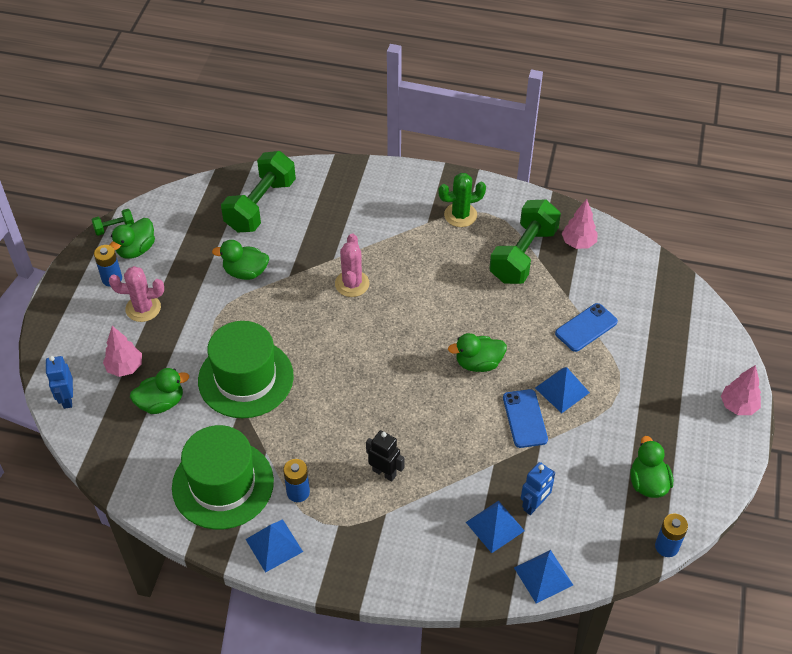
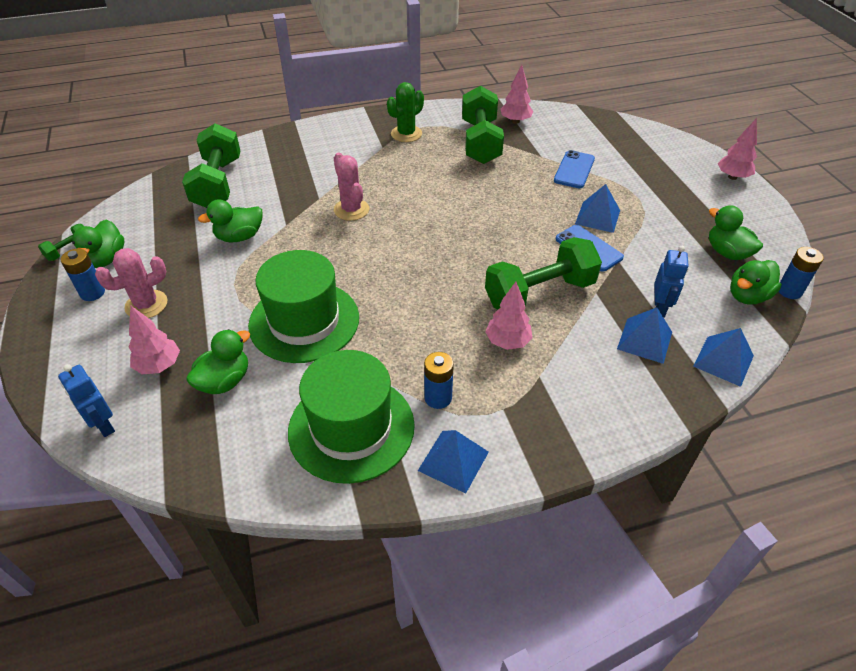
camera: 30 degrees left, 5 degrees down
black robot [366,430,405,482] -> pink tree [485,282,532,350]
green duck [448,333,507,372] -> green duck moved to [730,260,782,305]
none -> green dumbbell [485,237,602,309]

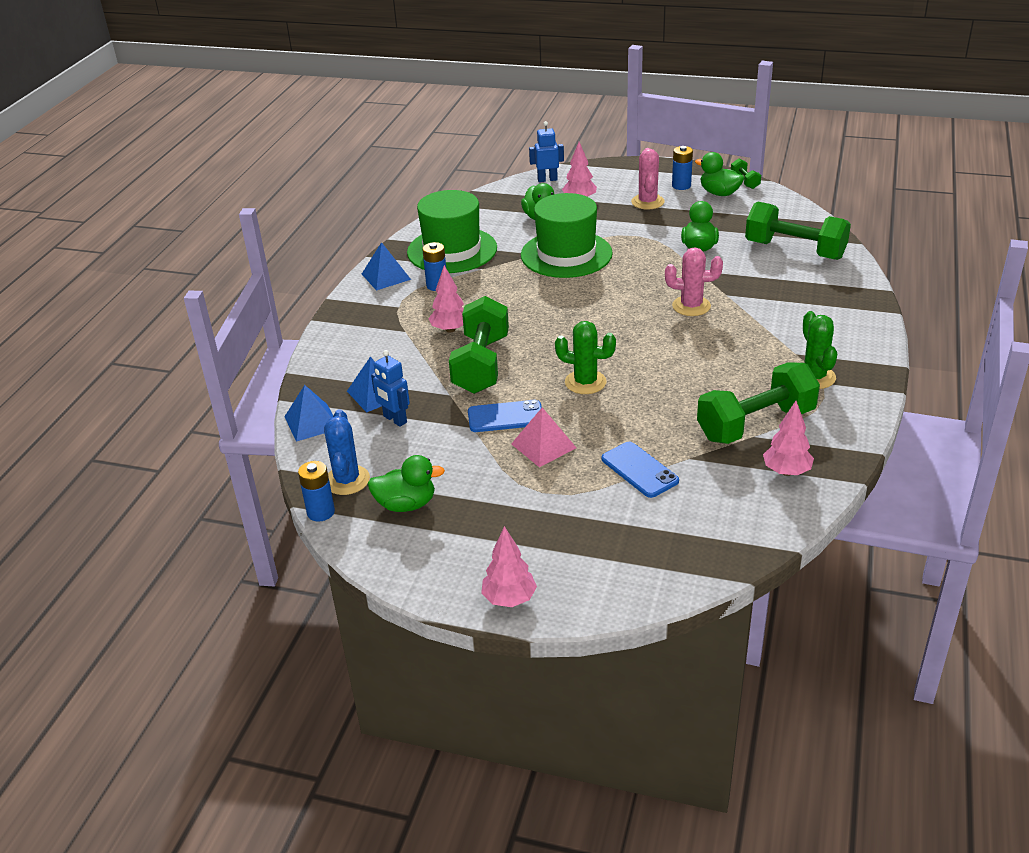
camera: 125 degrees right, 10 degrees down
green dumbbell [462,86,504,164] -> green dumbbell turned 60 degrees counterclockwise [697,362,820,444]
blue pyramid [575,184,620,233] -> pink pyramid [511,407,576,467]
green duck [730,260,782,305] -> blue cactus [324,409,370,495]
none -> green cactus [555,321,616,394]

